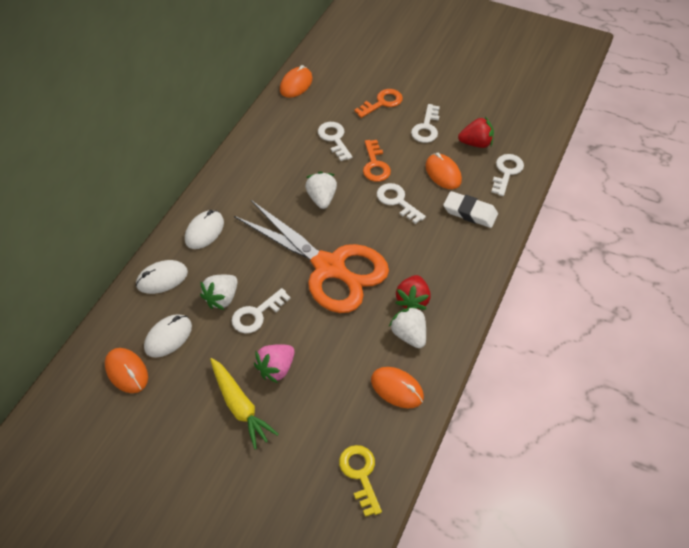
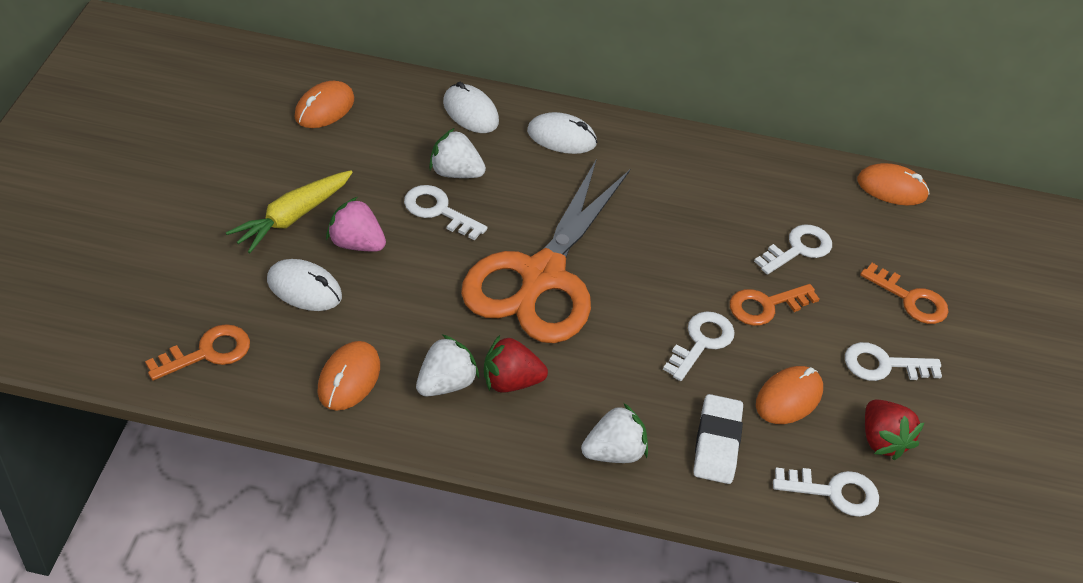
camera: 70 degrees right, 5 degrees down
white mouse [144,314,192,358] -> white mouse moved to [267,259,342,311]
white strawberry [305,171,337,209] -> white strawberry moved to [581,403,648,463]
yellow key [339,445,382,517] -> orange key [145,324,250,381]

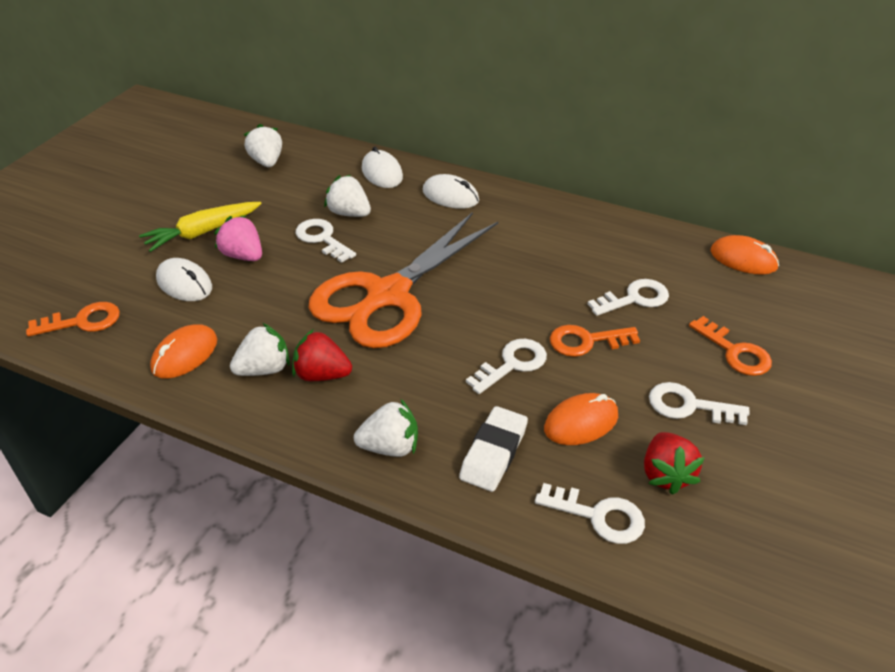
camera: 20 degrees right, 5 degrees down
orange mouse [294,81,354,128] -> white strawberry [244,124,282,167]

